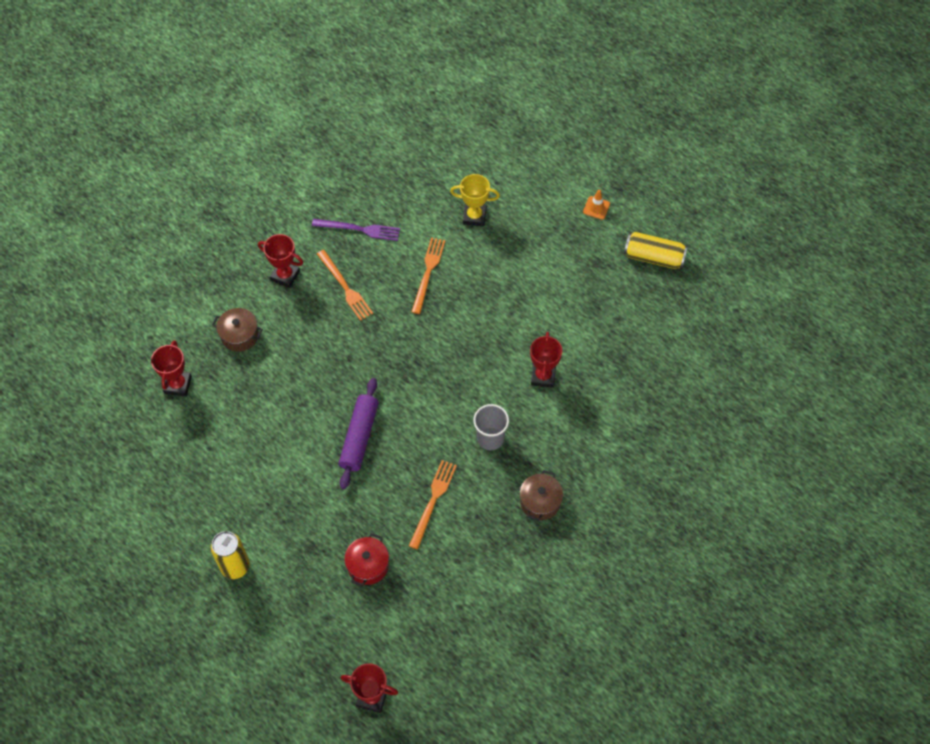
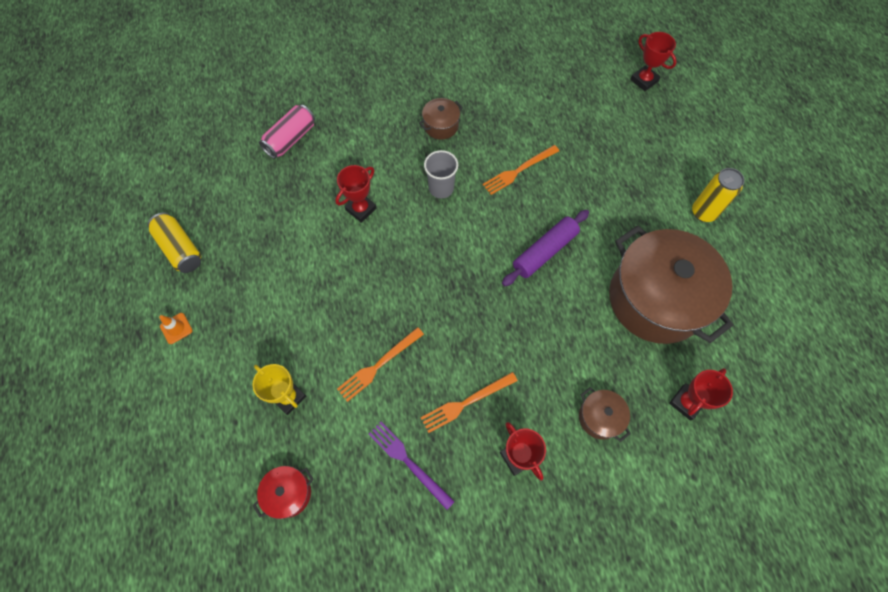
camera: 145 degrees left, 5 degrees up
orange fork [317,250,373,321] -> orange fork turned 120 degrees counterclockwise [420,372,518,433]
red pot [344,533,389,586] -> red pot moved to [253,466,314,519]
none -> pink can [259,104,315,159]
none -> brown pot [609,226,733,344]

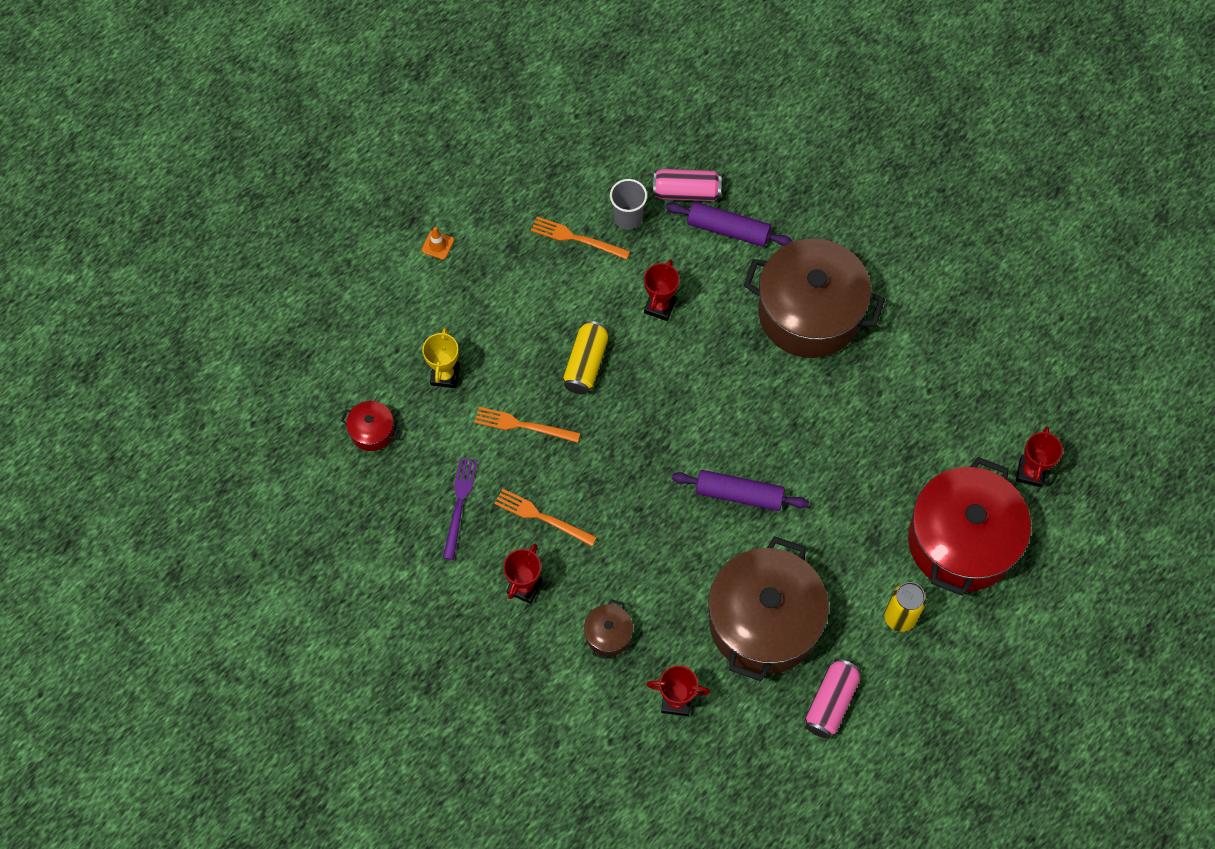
camera: 55 degrees right, 0 degrees up
yellow can [148,212,201,273] -> yellow can moved to [563,321,608,395]
red trophy [335,165,377,223] -> red trophy turned 75 degrees counterclockwise [644,259,679,321]
brown pot [419,98,463,140] -> brown pot [743,238,885,358], size x2.41
grey cup [424,150,458,198] -> grey cup moved to [610,179,647,230]
orange fork [483,145,559,195] -> orange fork moved to [531,217,630,260]
none -> purple rolling pin [666,202,792,247]
none -> pink can [805,659,861,739]
none -> red pot [908,457,1031,596]

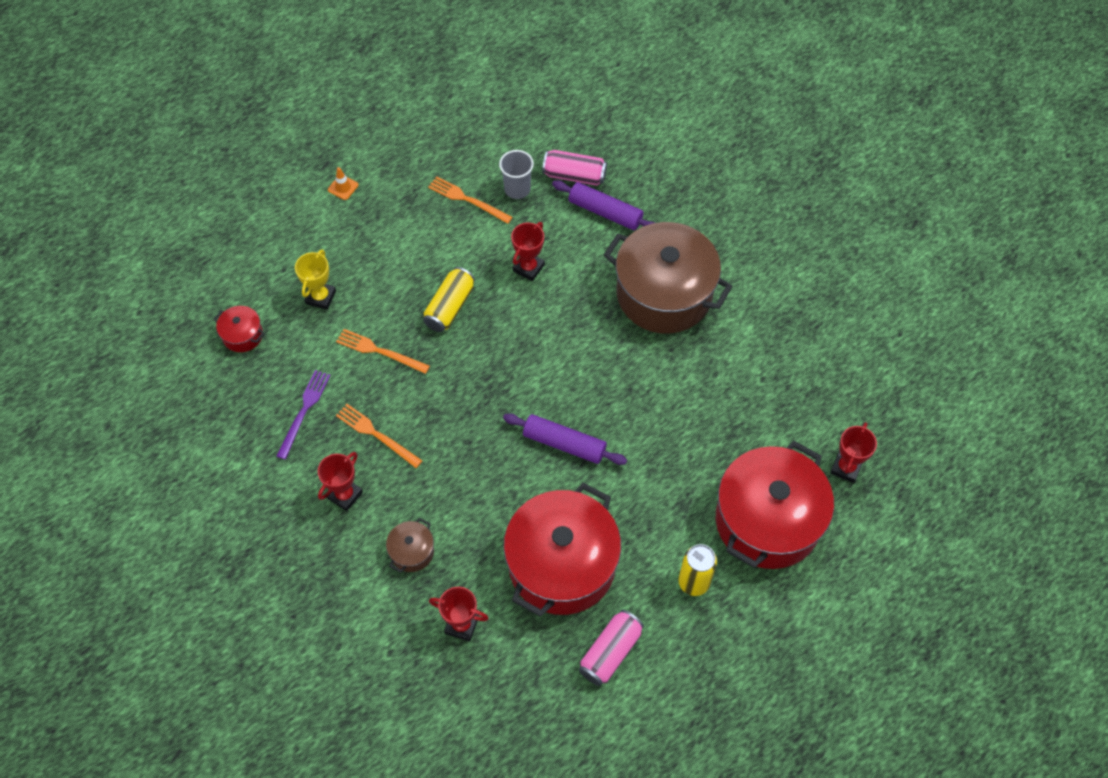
camera: 10 degrees right, 5 degrees down
brown pot [708,536,828,681] -> red pot [504,483,621,617]

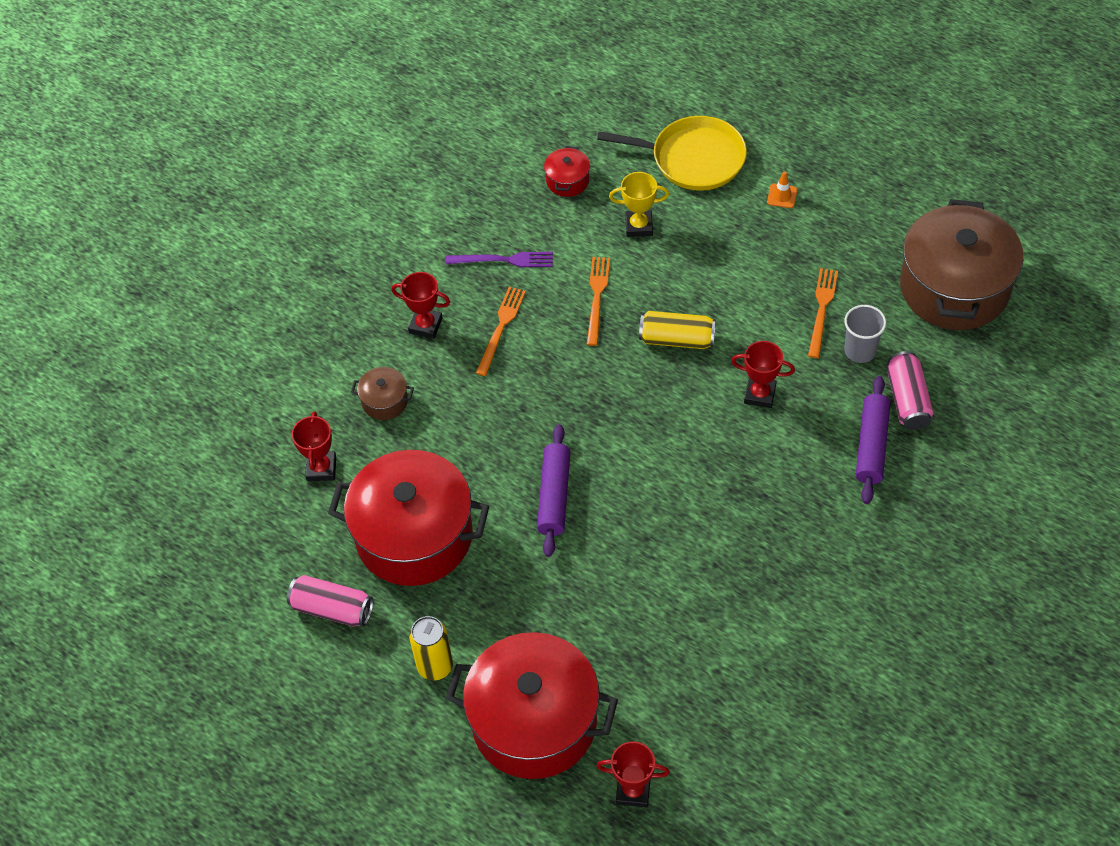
camera: 75 degrees right, 5 degrees down
brown pot [604,222,733,334] -> brown pot moved to [900,199,1024,330]
none -> yellow pan [597,116,747,191]

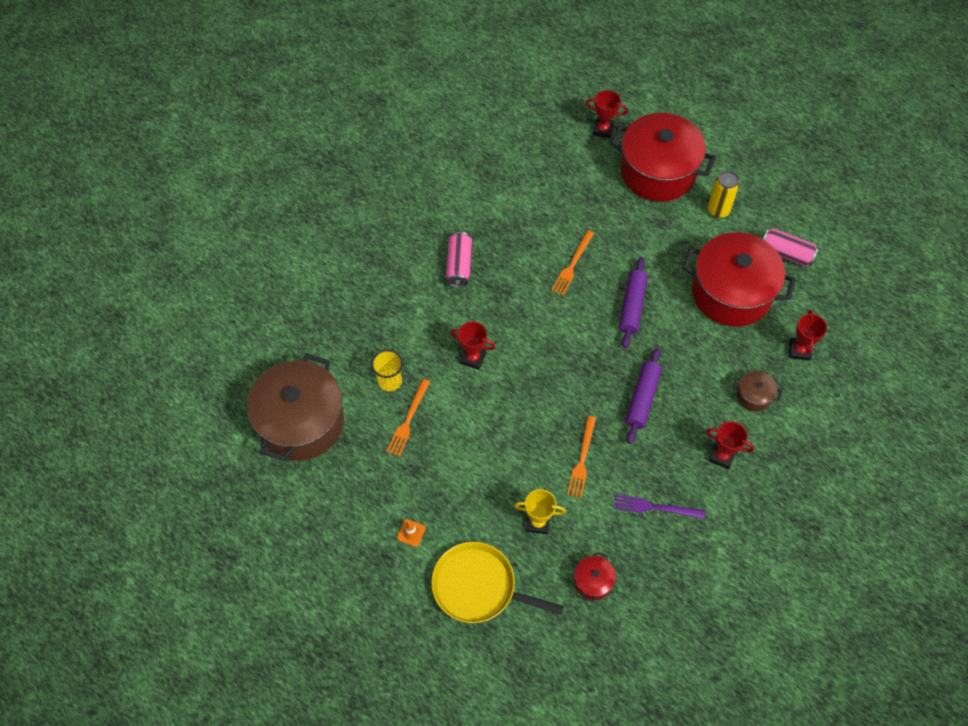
camera: 175 degrees left, 5 degrees up
orange fork [476,287,526,376] -> orange fork moved to [551,230,594,295]
yellow can [639,311,716,349] -> none
grey cup [844,305,886,363] -> yellow cup [371,350,403,391]
purple rolling pin [856,376,890,504] -> purple rolling pin moved to [626,348,662,444]
pink can [887,351,934,430] -> pink can moved to [446,232,472,288]

